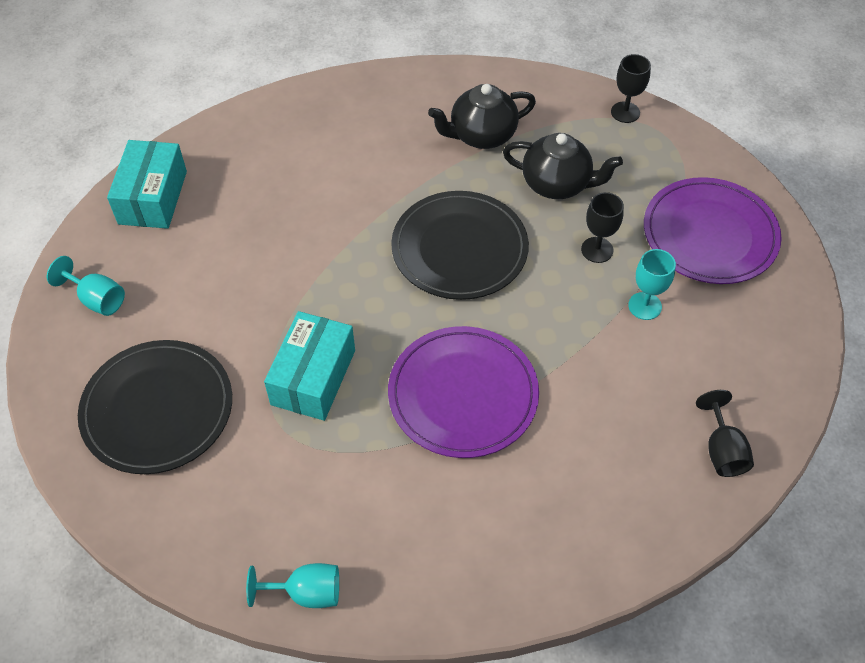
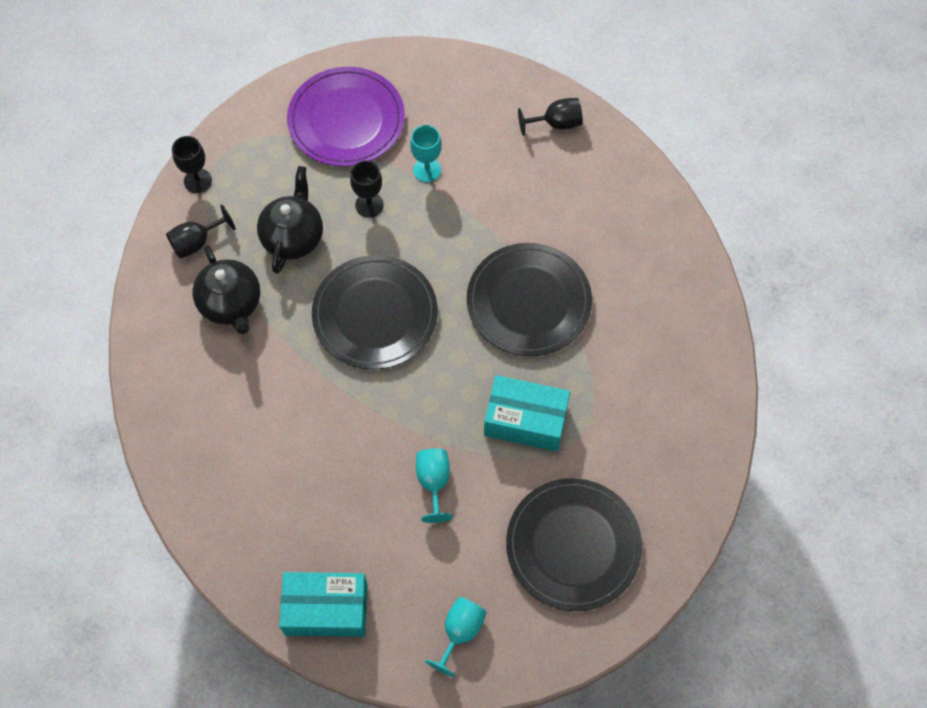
camera: 95 degrees left, 10 degrees up
turquoise goblet [246,563,339,608] -> turquoise goblet moved to [416,448,453,523]
purple plate [388,326,539,458] -> black plate [467,243,592,356]
none -> black goblet [166,204,236,259]

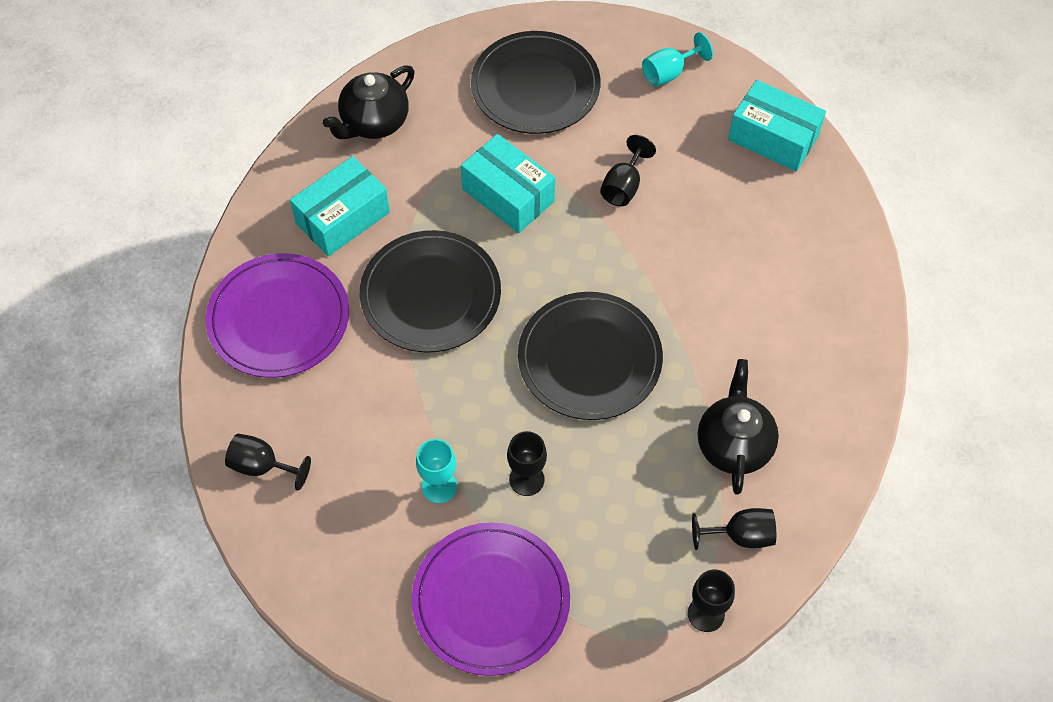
camera: 150 degrees left, 5 degrees down
black teapot [257,166,323,274] -> black teapot moved to [323,65,415,139]
turquoise goblet [416,448,453,523] -> black goblet [600,135,656,206]
none -> purple plate [206,253,349,378]
none -> turquoise box [290,156,390,256]

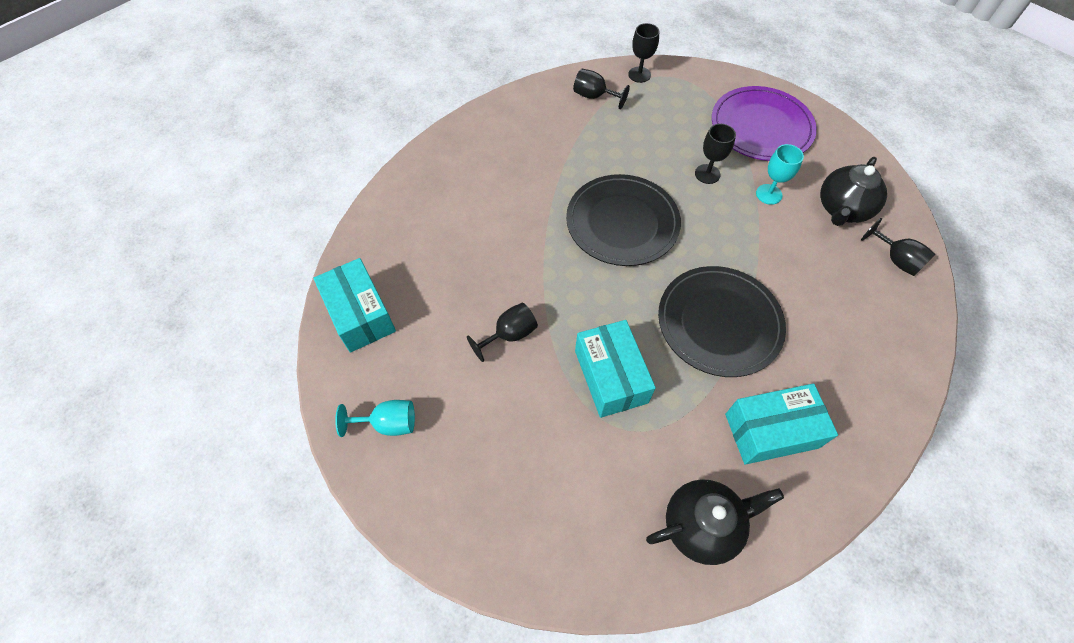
camera: 150 degrees left, 0 degrees up
purple plate [206,253,349,378] -> none
black plate [471,31,600,134] -> none
black teapot [698,359,779,495] -> black teapot moved to [820,157,887,226]

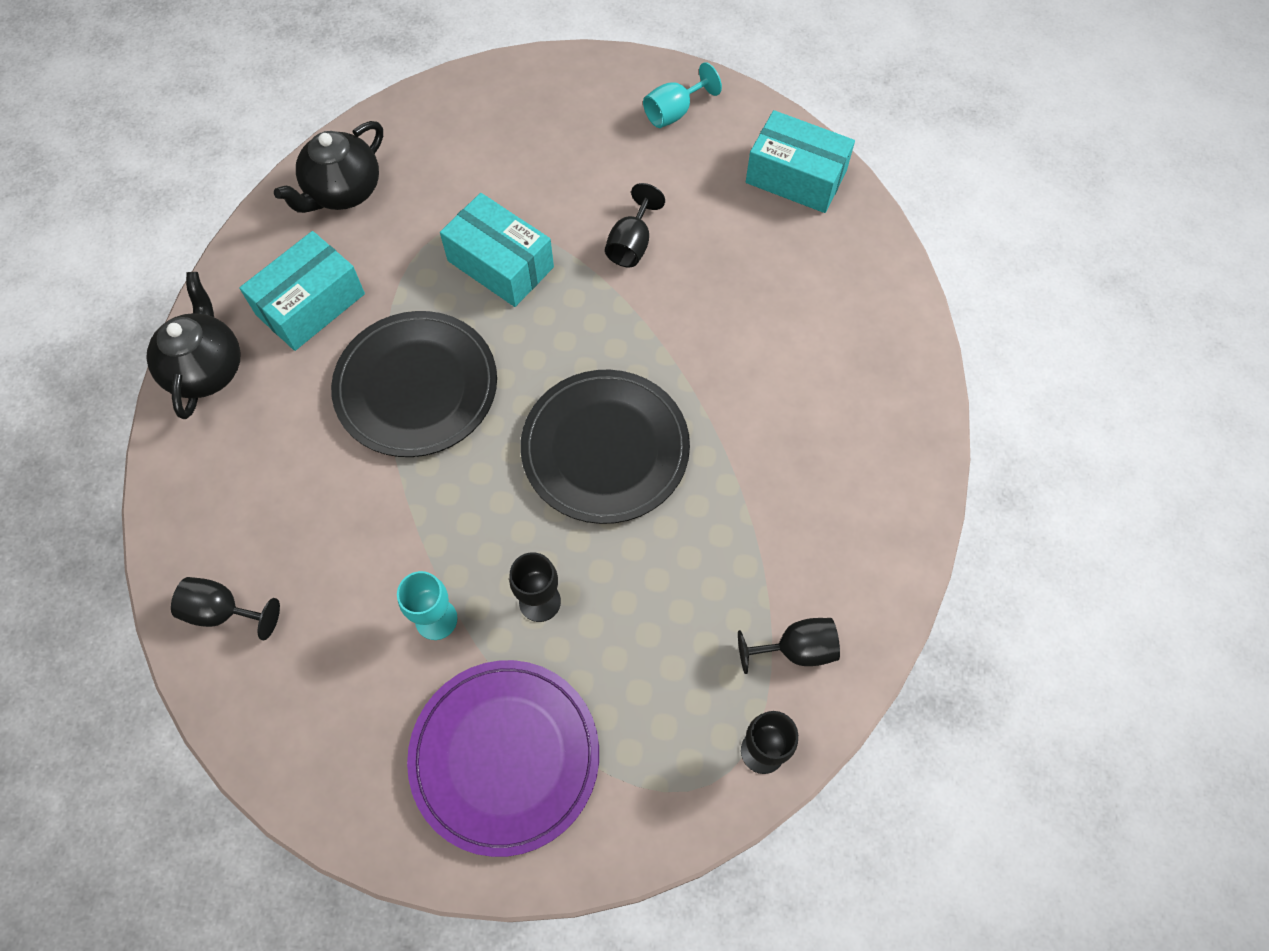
camera: 145 degrees right, 5 degrees up
black teapot [820,157,887,226] -> black teapot moved to [146,272,240,419]

